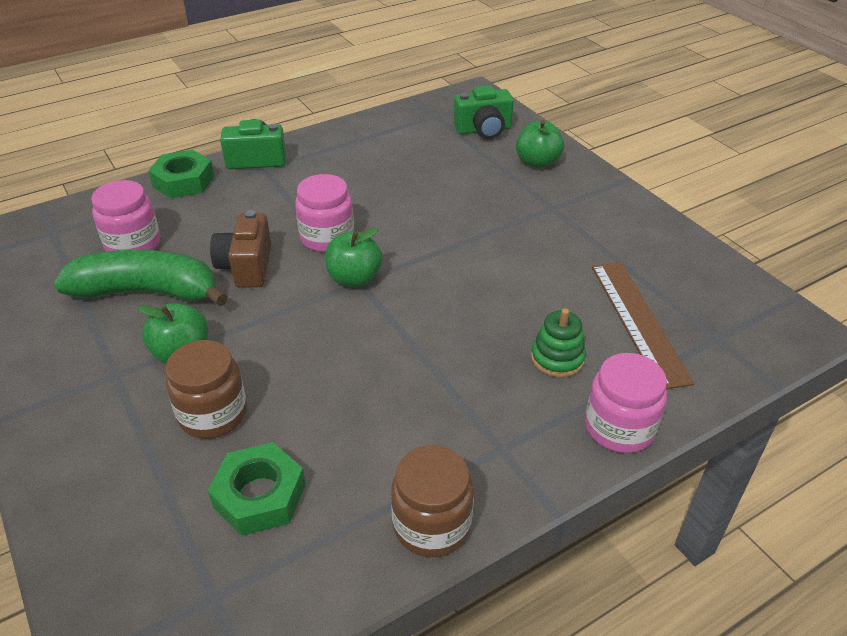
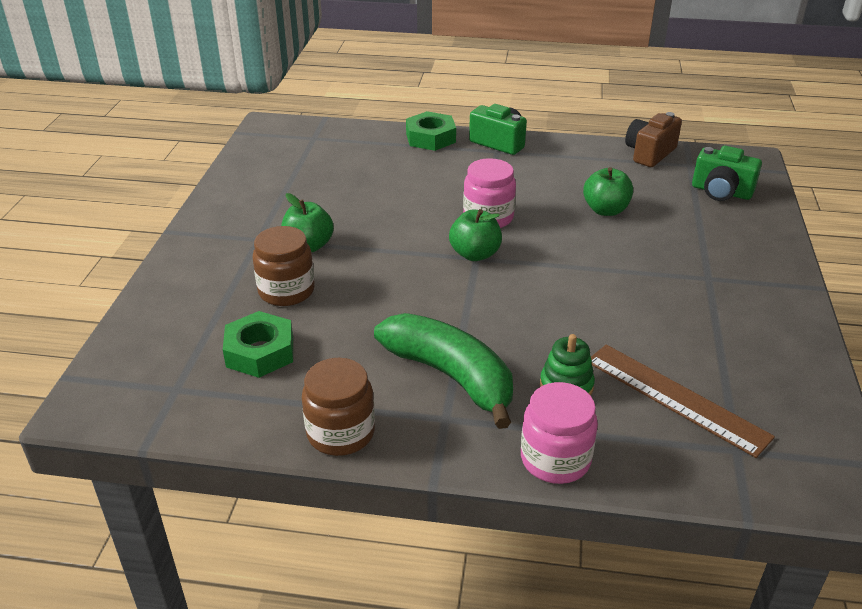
camera: 40 degrees right, 5 degrees down
green banana [54,250,228,307] -> green banana moved to [374,313,513,429]
pink jar [91,180,160,252] -> none
brown camera [210,210,271,288] -> brown camera moved to [625,112,682,167]
green apple [516,120,564,168] -> green apple moved to [583,167,633,216]
brown ruler [592,262,694,389] -> brown ruler turned 75 degrees counterclockwise [591,344,775,458]

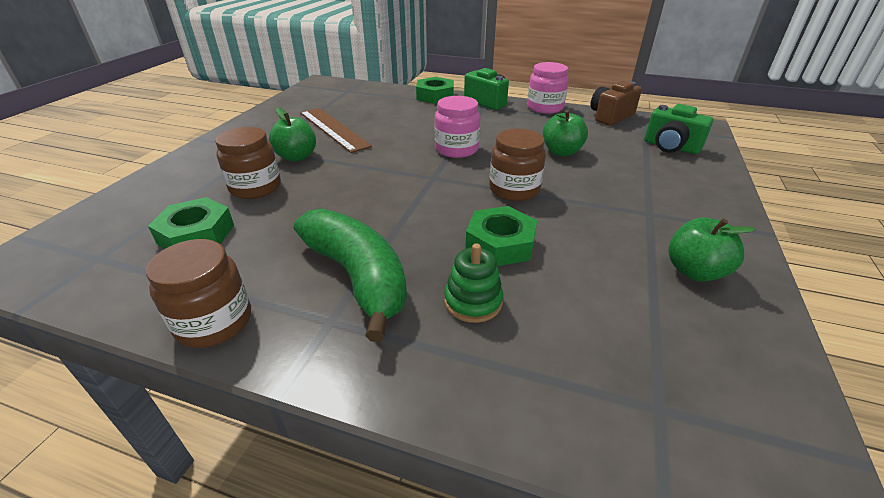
camera: 10 degrees right, 0 degrees up
green apple [449,209,502,261] -> green apple moved to [668,218,756,281]
pink jar [521,382,598,484] -> pink jar moved to [527,62,569,114]
brown ruler [591,344,775,458] -> brown ruler moved to [300,108,372,153]
none -> green nut [465,206,537,266]
none -> brown jar [489,128,546,201]

